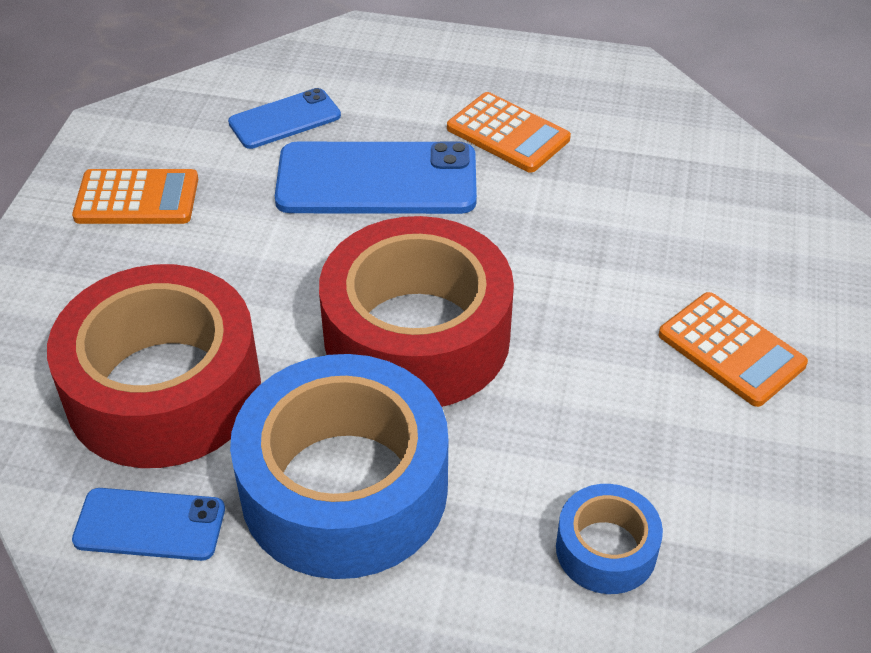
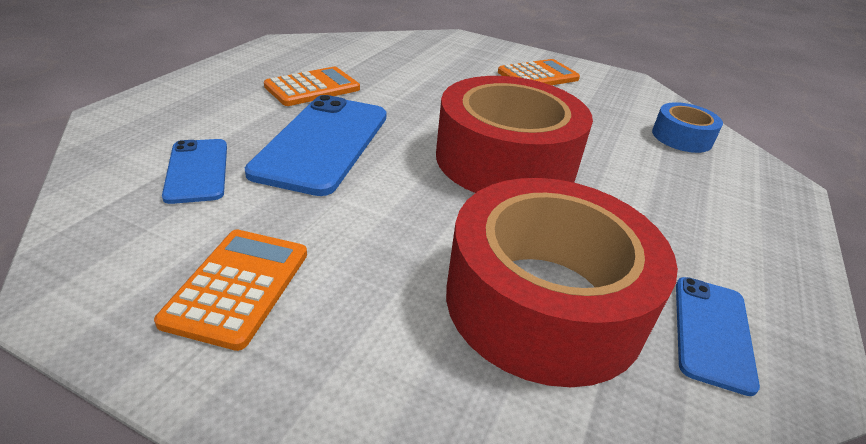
camera: 80 degrees left, 10 degrees down
blue tape [230,354,448,579] -> none

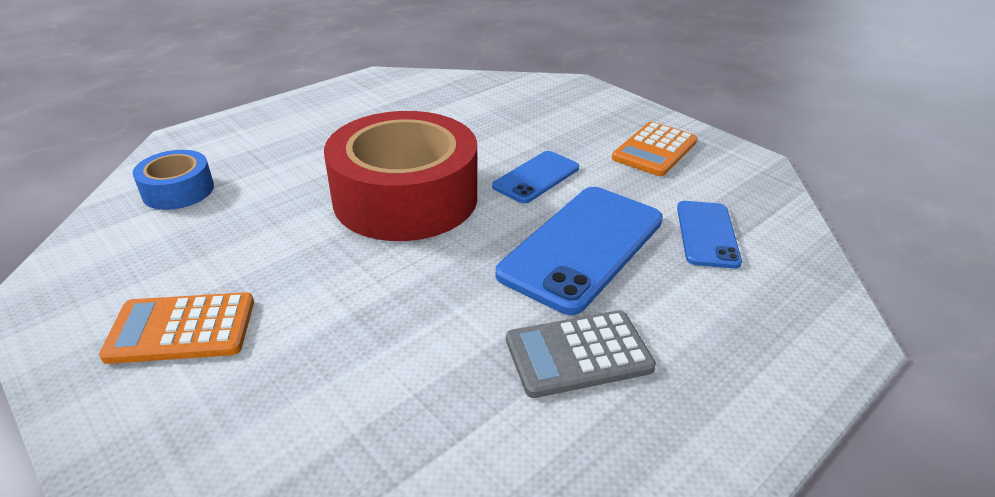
camera: 155 degrees left, 0 degrees up
orange calculator [264,67,360,106] -> grey calculator [506,310,656,398]
red tape [446,178,678,387] -> none
blue phone [676,277,760,396] -> blue phone moved to [492,151,579,203]

